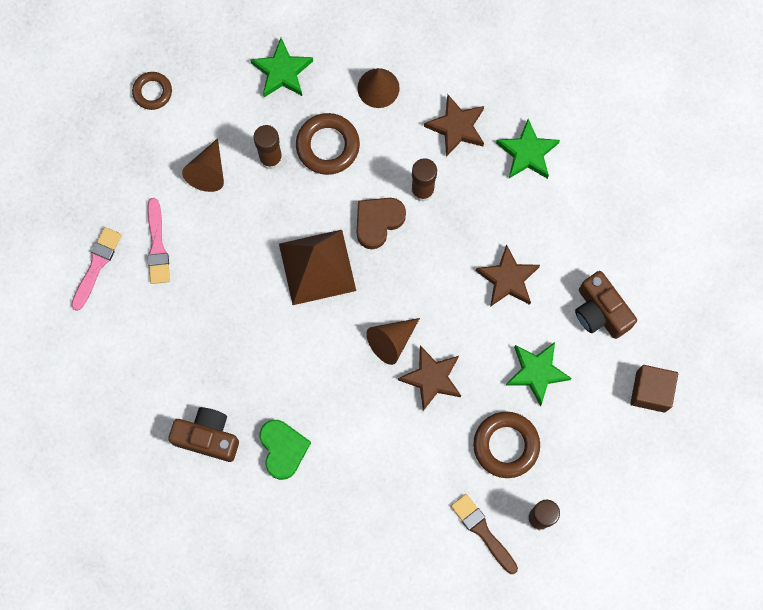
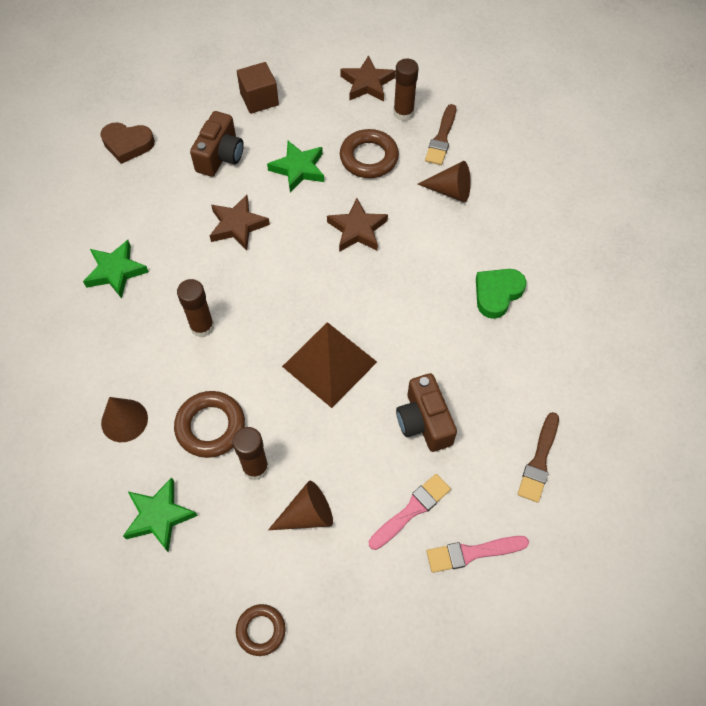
camera: 125 degrees left, 15 degrees down
brown camera [168,407,239,462] -> brown camera moved to [396,373,457,452]
brown heart [357,198,406,249] -> brown heart moved to [100,122,155,164]
brown cone [366,318,420,365] -> brown cone moved to [418,161,471,202]
brown star [424,94,484,157] -> brown star moved to [340,55,395,102]
none -> brown brush [518,412,559,503]

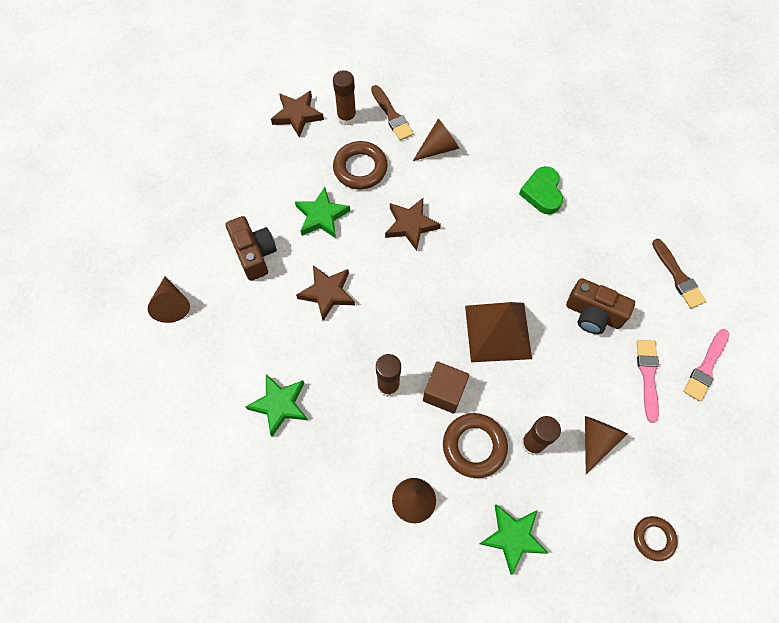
camera: 45 degrees left, 5 degrees up
brown heart [100,122,155,164] -> brown cone [148,277,190,323]
brown cube [237,62,279,114] -> brown cube moved to [423,361,469,414]

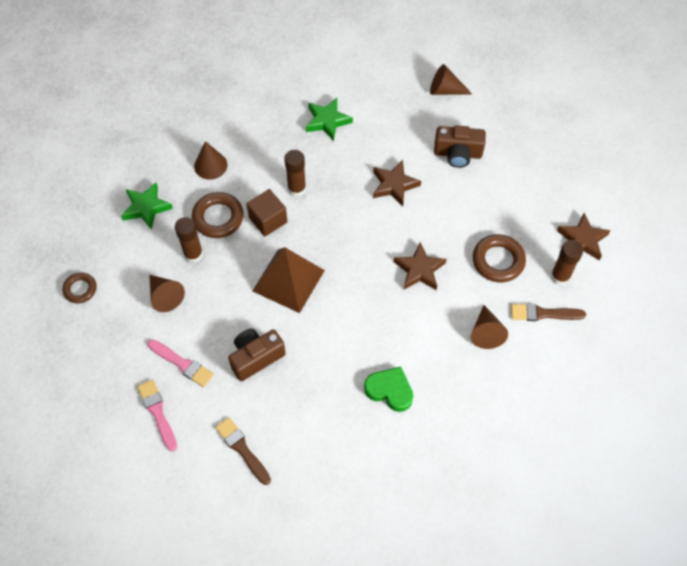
camera: 120 degrees right, 5 degrees down
green star [295,187,350,238] -> none
brown brush [652,239,706,308] -> brown brush turned 45 degrees clockwise [215,417,271,485]

